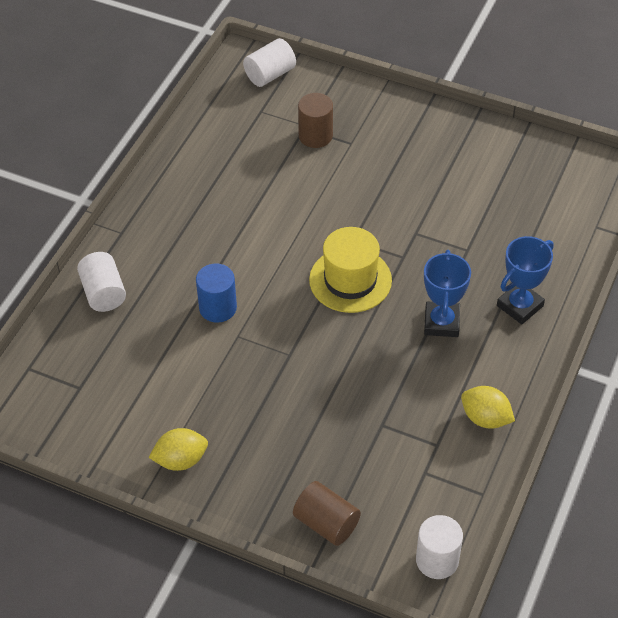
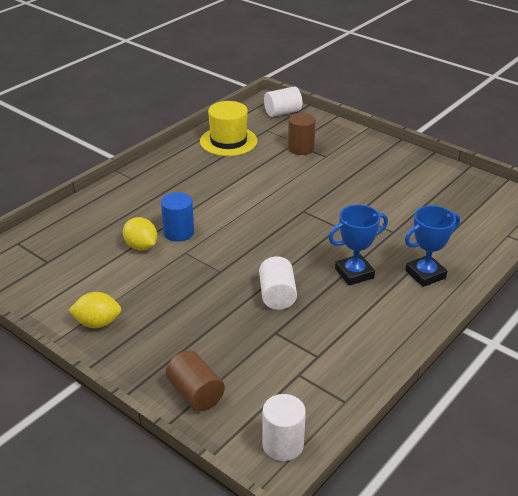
camera: 15 degrees right, 15 degrees down
white cylinder [77,252,126,312] -> white cylinder moved to [259,256,297,310]
yellow hat [309,227,392,313] -> yellow hat moved to [200,101,258,156]
blue trophy [424,250,471,337] -> blue trophy turned 45 degrees clockwise [328,205,388,286]
yellow lemon [461,386,515,429] -> yellow lemon moved to [123,217,157,251]

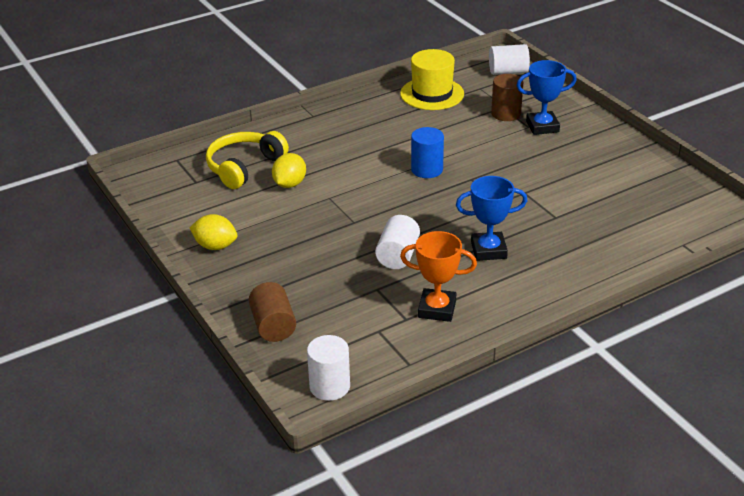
camera: 20 degrees right, 0 degrees up
yellow lemon [123,217,157,251] -> yellow lemon turned 45 degrees clockwise [272,153,306,188]
blue cylinder [161,192,194,242] -> blue cylinder moved to [411,127,444,178]
blue trophy [405,205,460,287] -> blue trophy moved to [516,60,577,135]
none -> yellow headphones [206,131,289,189]
none -> orange trophy [400,231,477,322]

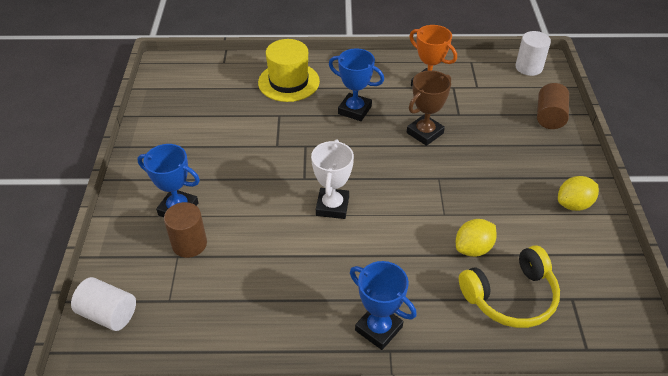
camera: 150 degrees left, 10 degrees up
yellow lemon [190,214,237,250] -> yellow lemon turned 75 degrees counterclockwise [558,176,599,211]
white cylinder [375,215,420,269] -> brown trophy [407,70,451,146]
yellow hat [400,49,464,110] -> yellow hat moved to [258,39,320,102]
blue cylinder [411,127,444,178] -> white trophy [311,139,354,219]
none -> blue trophy [350,261,417,350]

